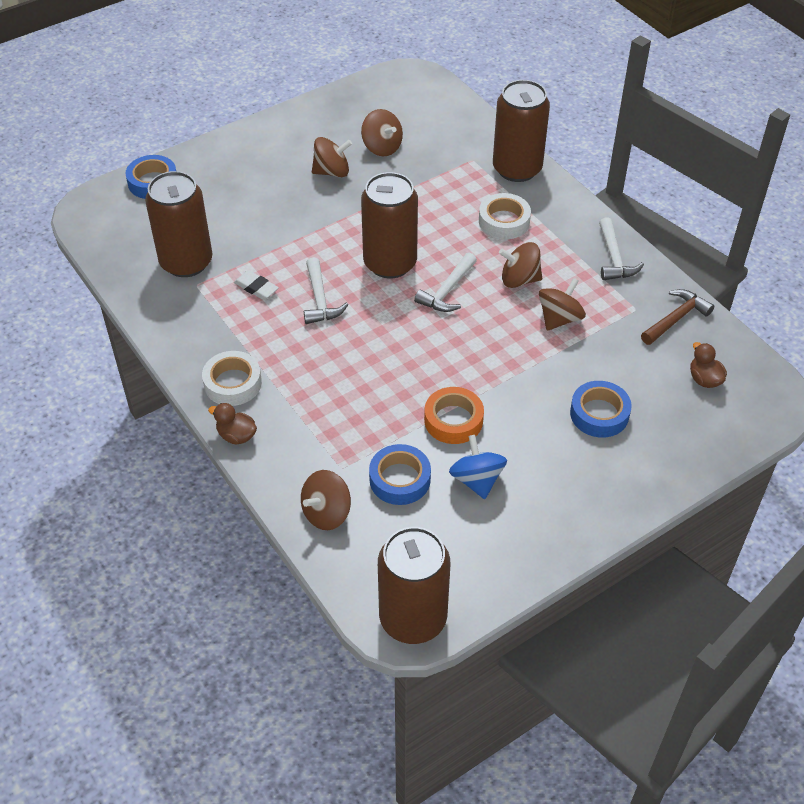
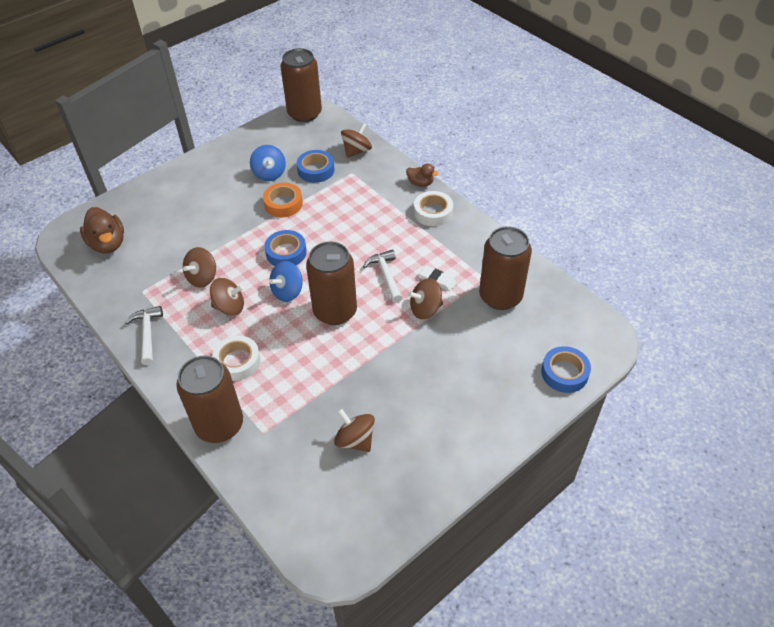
camera: 175 degrees right, 0 degrees up
brown spinning top [312,137,352,177] -> brown spinning top moved to [408,278,443,319]
white hammer [414,252,477,312] -> blue spinning top [269,261,303,302]
blue tape [570,381,632,438] -> blue tape moved to [264,230,307,266]
brown hammer [641,289,714,345] -> none
brown duck [690,342,727,388] -> brown duck [80,207,124,253], size x1.76

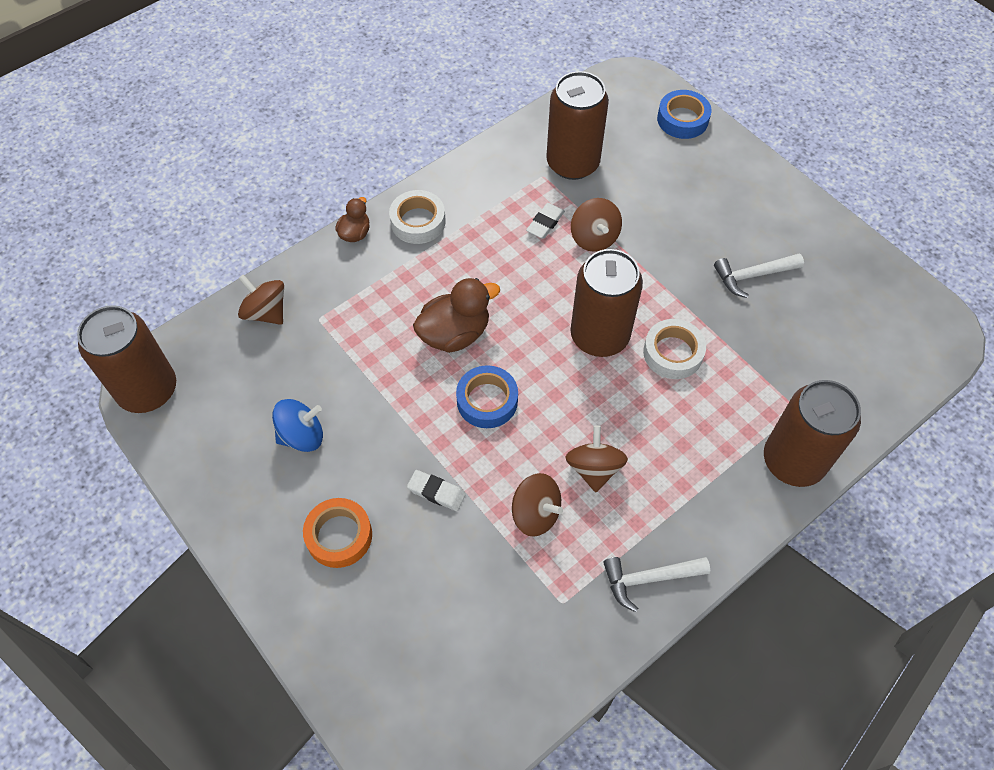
camera: 90 degrees left, 10 degrees up
brown duck [80,207,124,253] -> brown duck moved to [413,278,500,353]
white tape [212,336,261,381] -> white tape moved to [643,319,706,379]
orange tape [263,183,303,217] -> orange tape moved to [303,498,372,568]
blue spinning top [269,261,303,302] -> none
blue tape [297,150,334,183] -> none
brown spinning top [334,409,375,452] -> none
white hammer [363,249,403,303] -> white hammer moved to [714,254,804,298]
none -> white eraser [407,470,466,511]

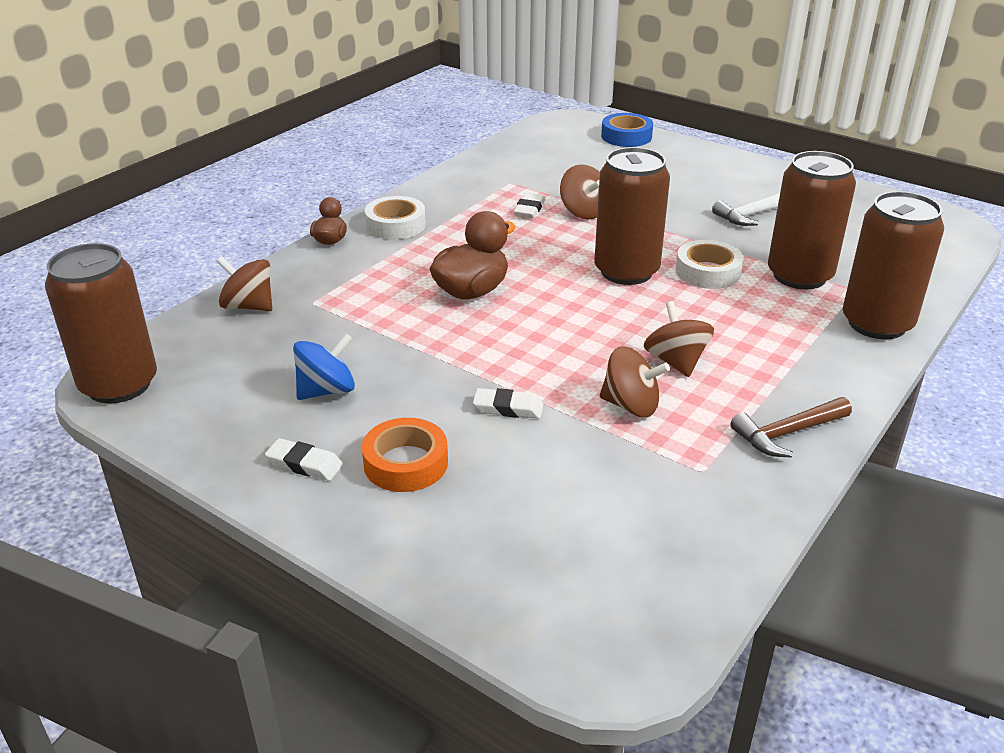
camera: 15 degrees left, 25 degrees down
blue tape [456,365,518,428] -> none
brown can [546,71,609,180] -> brown can moved to [768,151,856,289]
white hammer [603,557,710,612] -> brown hammer [730,397,852,458]
none -> white eraser [265,438,343,481]

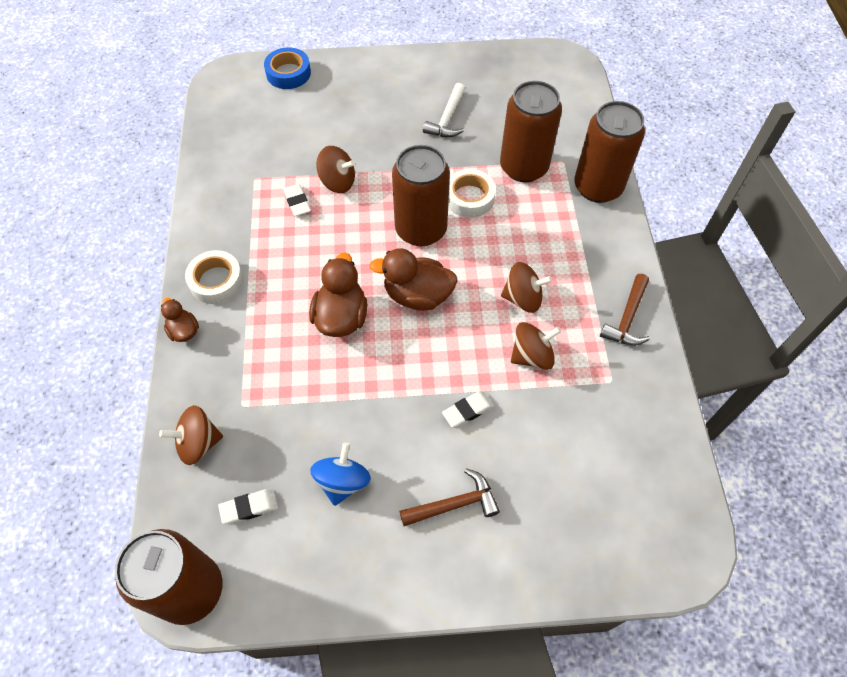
camera: 40 degrees left, 25 degrees up
white eraser [265,438,343,481] -> white eraser moved to [218,489,278,524]
orange tape [362,418,448,492] -> brown hammer [399,468,500,526]
brown spinning top [644,301,714,377] -> brown spinning top turned 150 degrees clockwise [501,262,552,313]
none -> brown duck [369,248,458,311]

